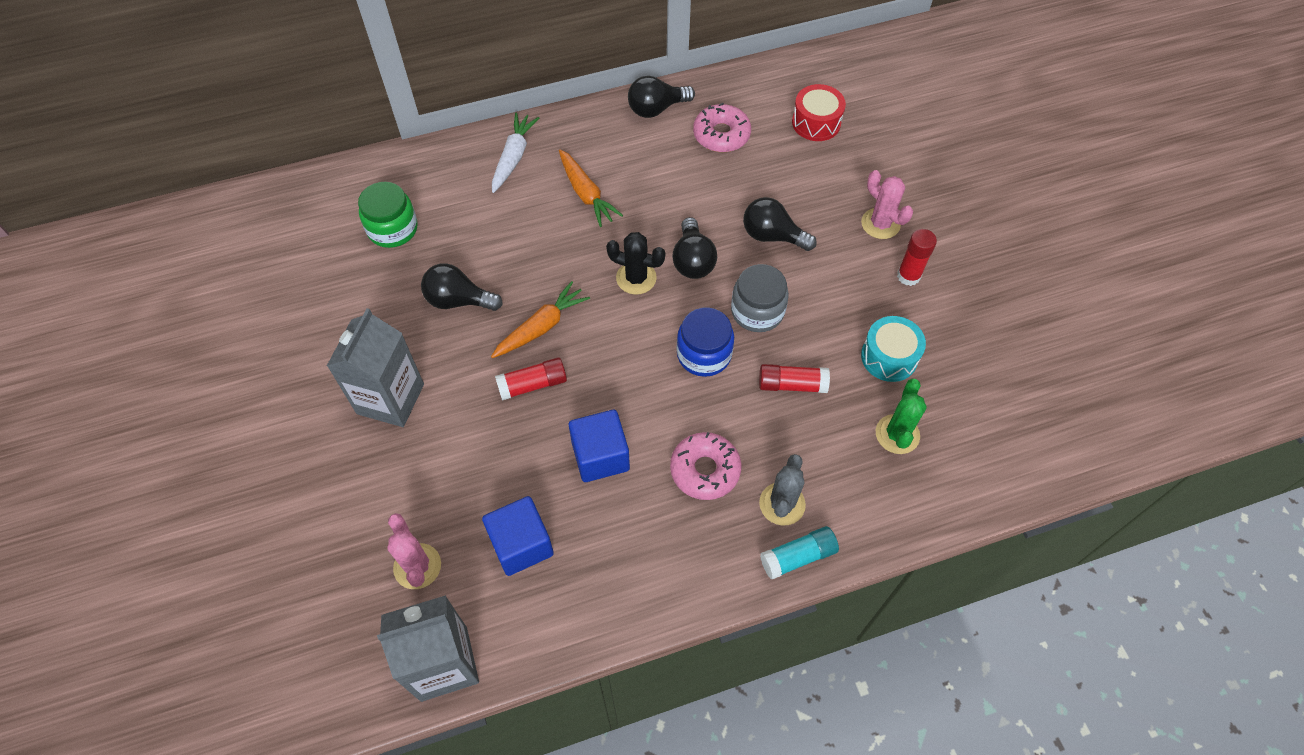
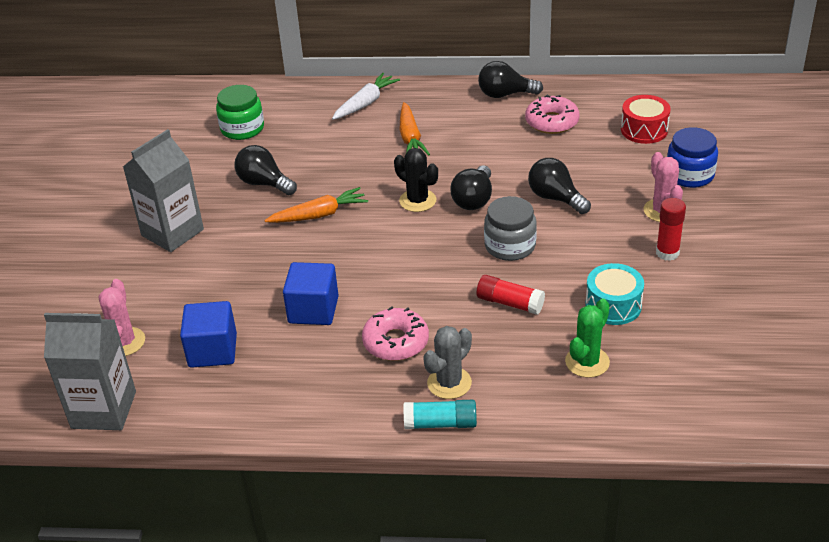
camera: 25 degrees right, 20 degrees down
red glue stick [495,357,567,400] -> none
blue jar [677,307,734,377] -> blue jar moved to [667,127,718,188]

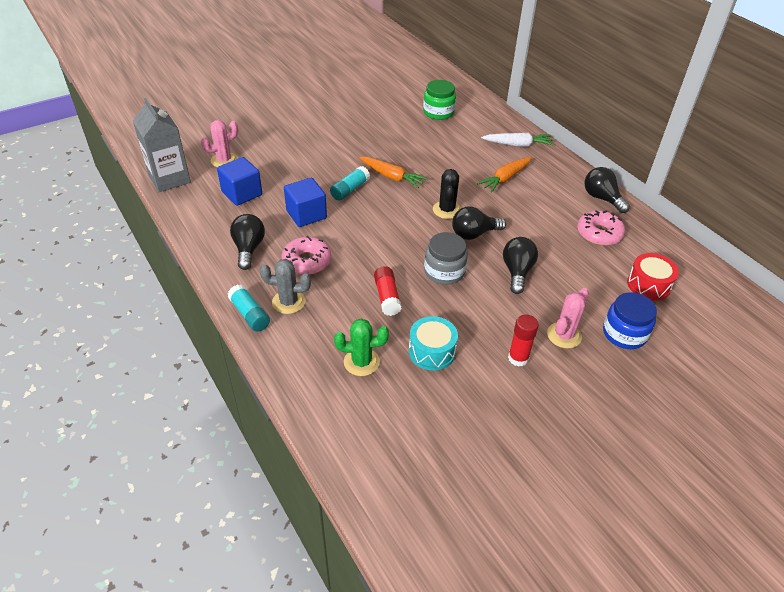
camera: 50 degrees right, 5 degrees up
grey carton [123,129,204,252] -> none
black light bulb [235,145,297,195] -> black light bulb moved to [230,214,265,270]
none -> turquoise glue stick [330,166,370,201]

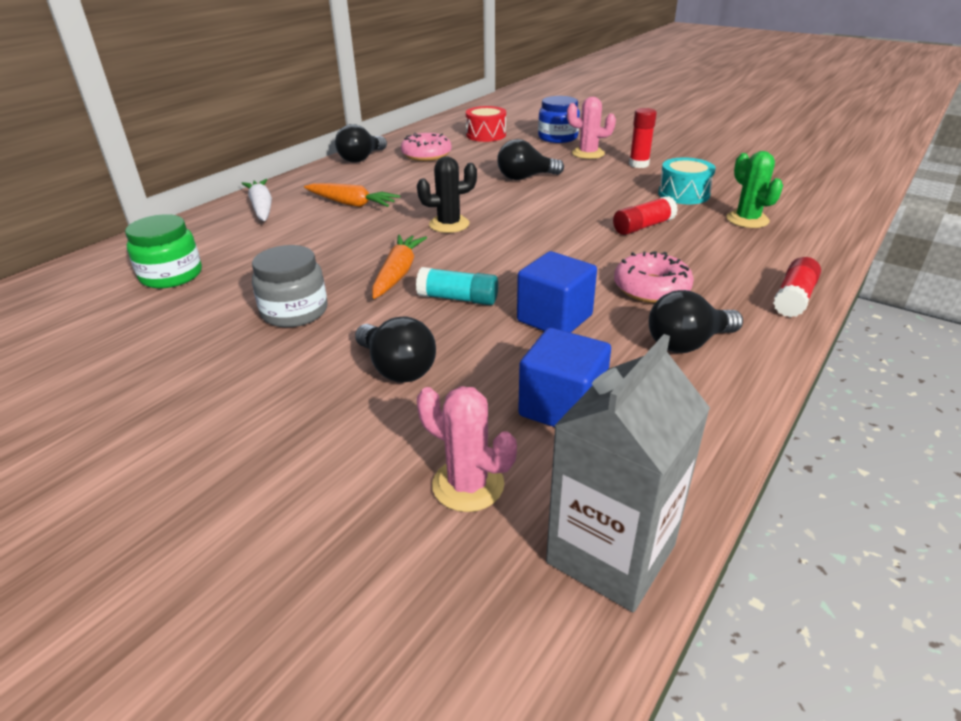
camera: 110 degrees left, 10 degrees down
turquoise glue stick [227,284,270,332] -> red glue stick [773,257,821,317]
grey cactus [260,259,311,314] -> none
grey jar [424,232,468,285] -> grey jar moved to [252,245,328,327]
black light bulb [452,206,506,240] -> black light bulb moved to [355,317,436,383]

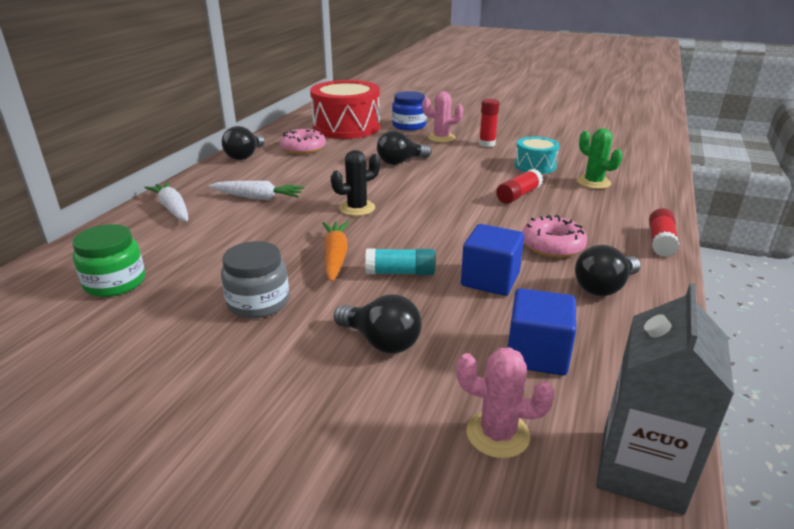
camera: 15 degrees left, 5 degrees down
orange carrot [304,183,400,207] -> white carrot [209,181,304,200]
red drum [466,106,506,142] -> red drum [310,80,380,139], size x1.92

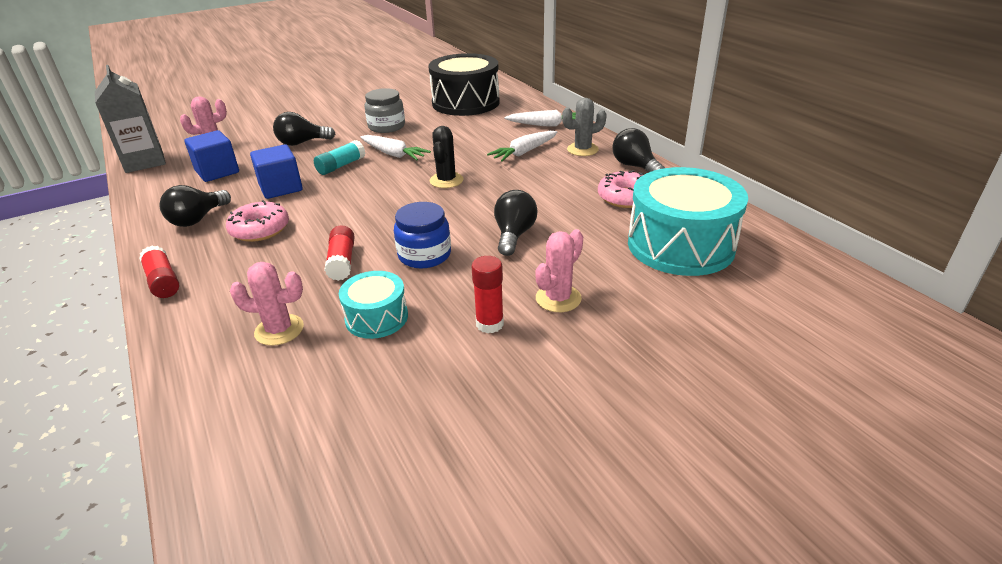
camera: 130 degrees right, 5 degrees up
green jar [72,224,145,297] -> black drum [428,53,500,116]
red drum [310,80,380,139] -> turquoise drum [628,167,748,276]
orange carrot [322,221,349,282] -> white carrot [360,135,431,160]
blue jar [392,91,427,131] -> blue jar moved to [394,202,451,269]
black light bulb [575,245,641,296] -> black light bulb turned 150 degrees counterclockwise [160,185,231,227]
green cactus [577,128,623,189] -> pink cactus [230,262,304,346]
none -> grey cactus [562,98,607,156]

